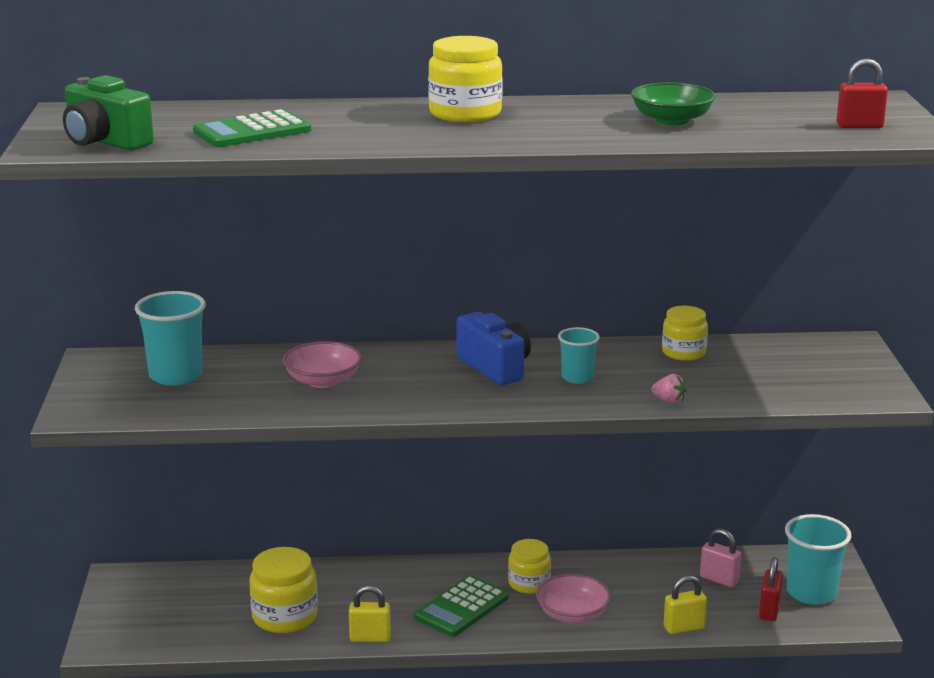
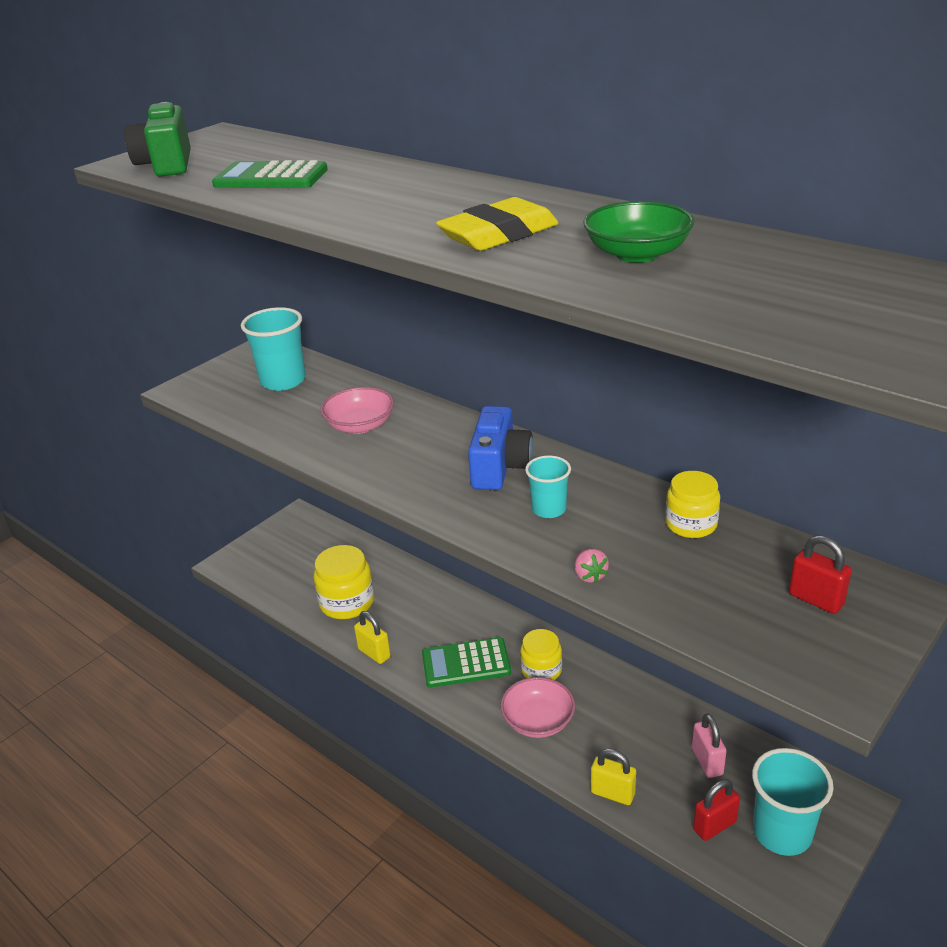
camera: 45 degrees right, 10 degrees up
yellow jar [428,36,503,122] -> none
red padlock [837,58,888,128] -> red padlock moved to [789,535,852,614]
none -> yellow eraser [436,197,559,251]

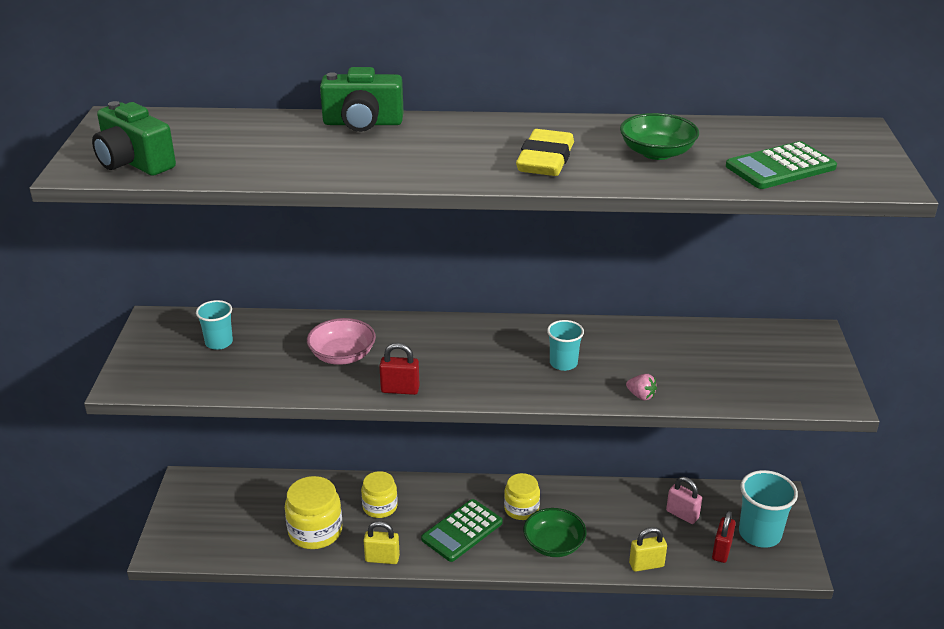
camera: 40 degrees left, 0 degrees up
green calculator [212,160,328,188] -> green calculator moved to [726,141,837,189]
turquoise cup [241,307,306,391] -> turquoise cup [196,300,233,350], size x0.60
blue camera [468,406,533,490] -> none
pink bowl [500,677,575,738] -> green bowl [523,508,587,557]
yellow jar [665,471,720,538] -> yellow jar moved to [361,471,398,518]
red padlock [789,535,852,614] -> red padlock moved to [379,343,420,395]
none -> green camera [320,67,403,132]

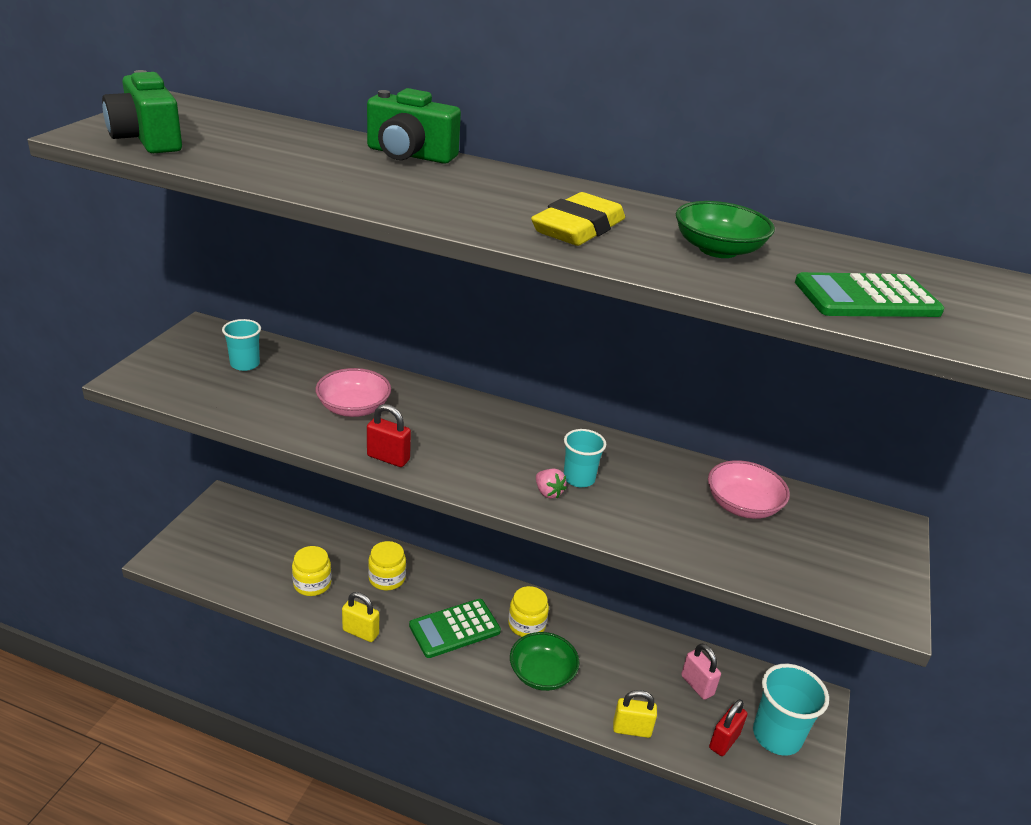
camera: 15 degrees right, 0 degrees up
yellow jar [285,476,342,549] -> yellow jar [292,546,332,596], size x0.66
pink strawberry [626,374,657,400] -> pink strawberry moved to [536,469,567,499]
none -> pink bowl [708,460,790,519]

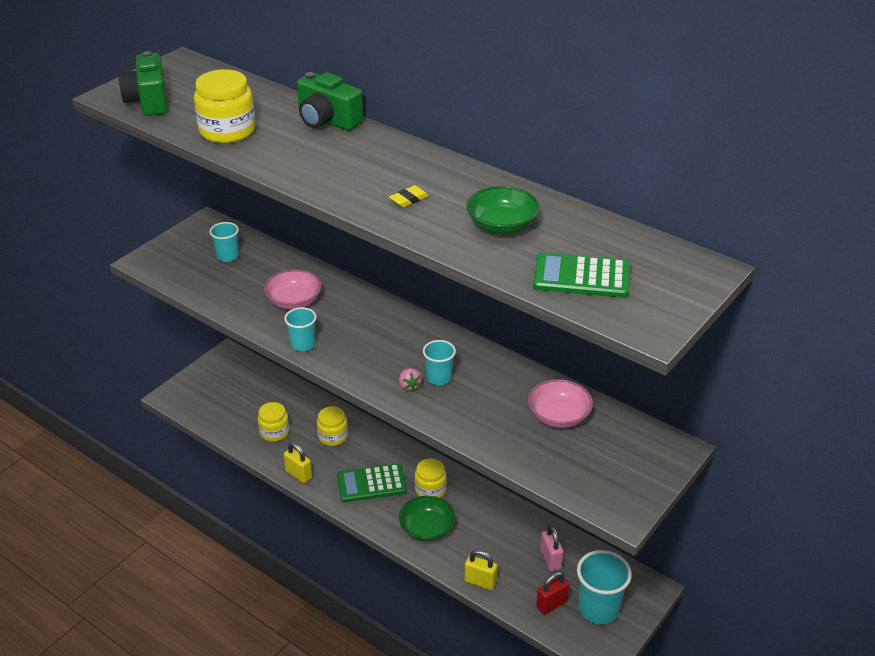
camera: 20 degrees right, 5 degrees up
red padlock [367,404,411,467] -> turquoise cup [284,307,317,351]
yellow eraser [531,192,625,246] -> yellow eraser [389,186,429,207], size x0.48
none -> yellow jar [194,69,255,143]

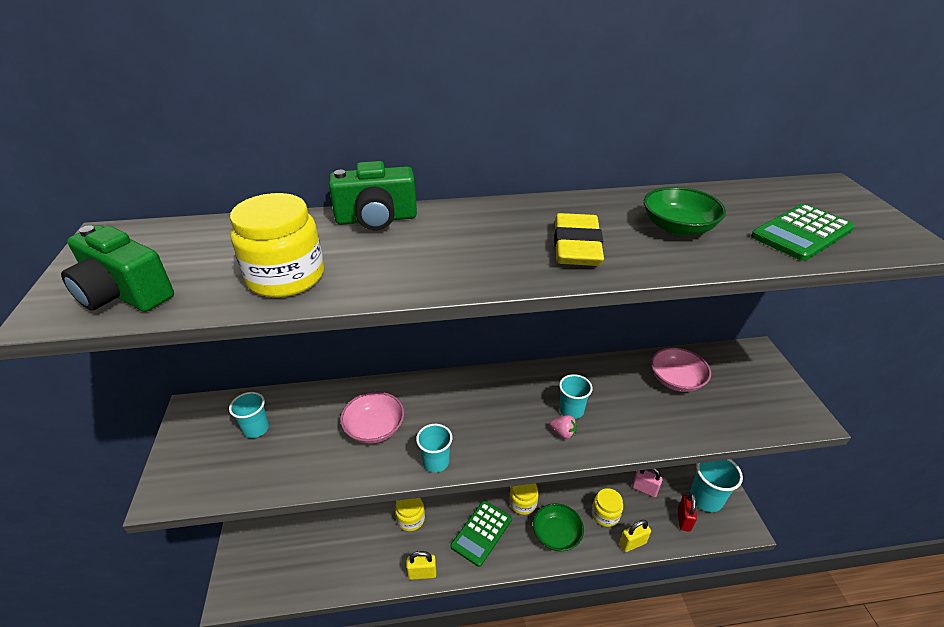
camera: 45 degrees left, 0 degrees up
yellow jar [258,402,289,442] -> yellow jar moved to [592,488,623,527]
yellow eraser [389,186,429,207] -> yellow eraser [554,213,604,266], size x2.09

